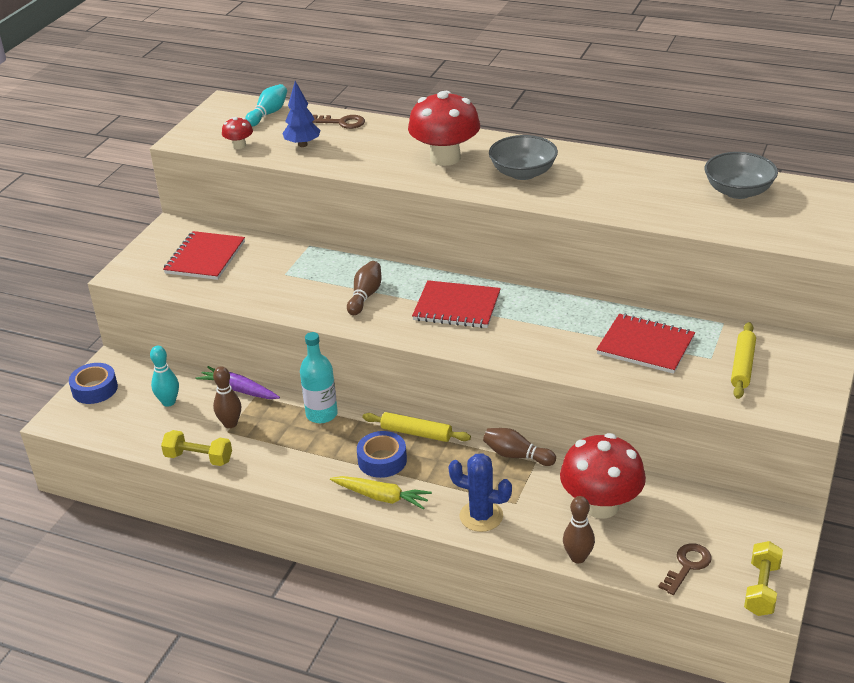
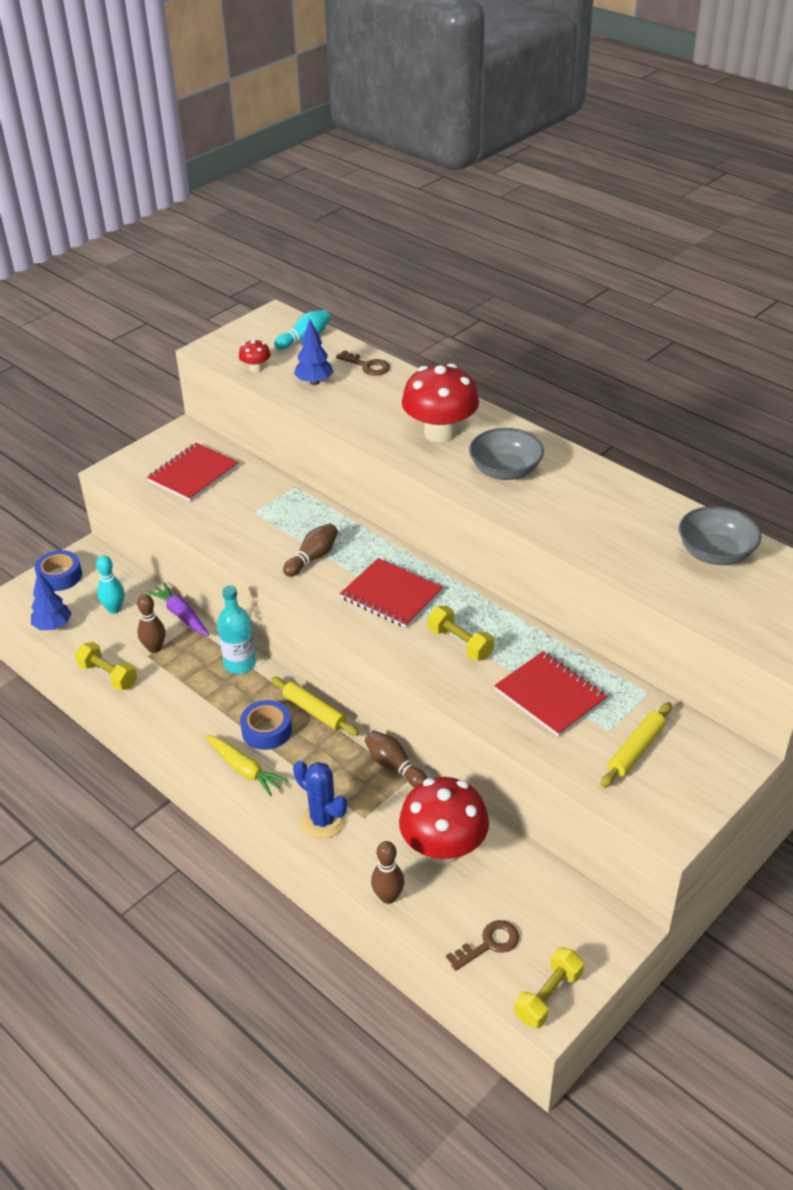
camera: 20 degrees right, 5 degrees up
none -> blue tree [31,571,72,630]
none -> yellow dumbbell [428,606,494,661]

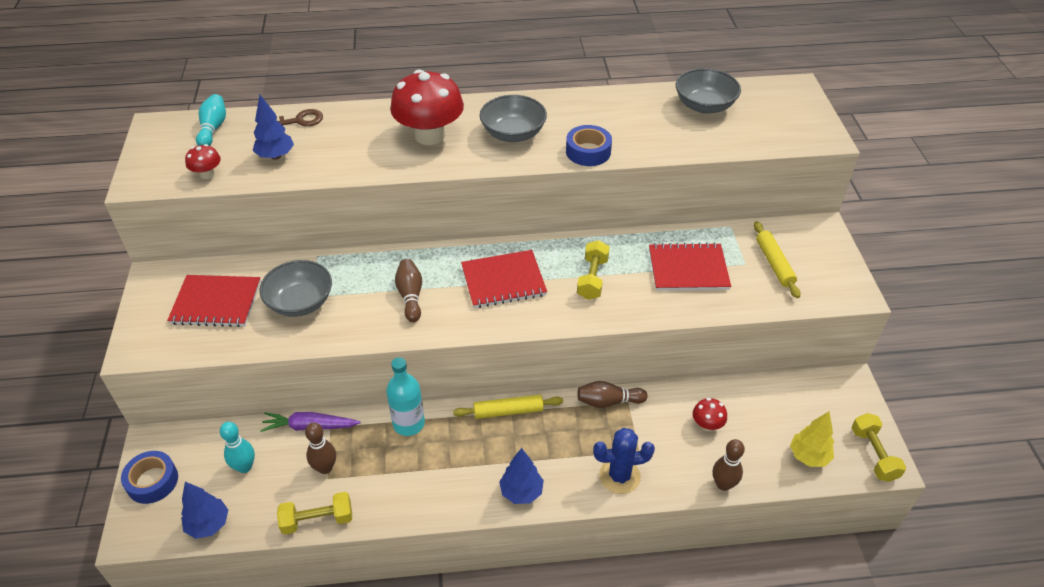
camera: 50 degrees left, 5 degrees up
red notebook [147,443,239,502] -> red notebook turned 75 degrees counterclockwise [167,275,261,327]
yellow carrot [205,735,288,796] -> blue tree [499,448,544,504]
blue tape [240,700,292,750] -> blue tape moved to [566,125,612,166]
red mushroom [399,777,489,864] -> red mushroom [693,398,727,431], size x0.45
yellow dumbbell [428,606,494,661] -> yellow dumbbell turned 75 degrees counterclockwise [577,240,610,300]
brown key [446,920,519,971] -> yellow tree [790,412,834,467]
none -> grey bowl [259,260,332,317]

